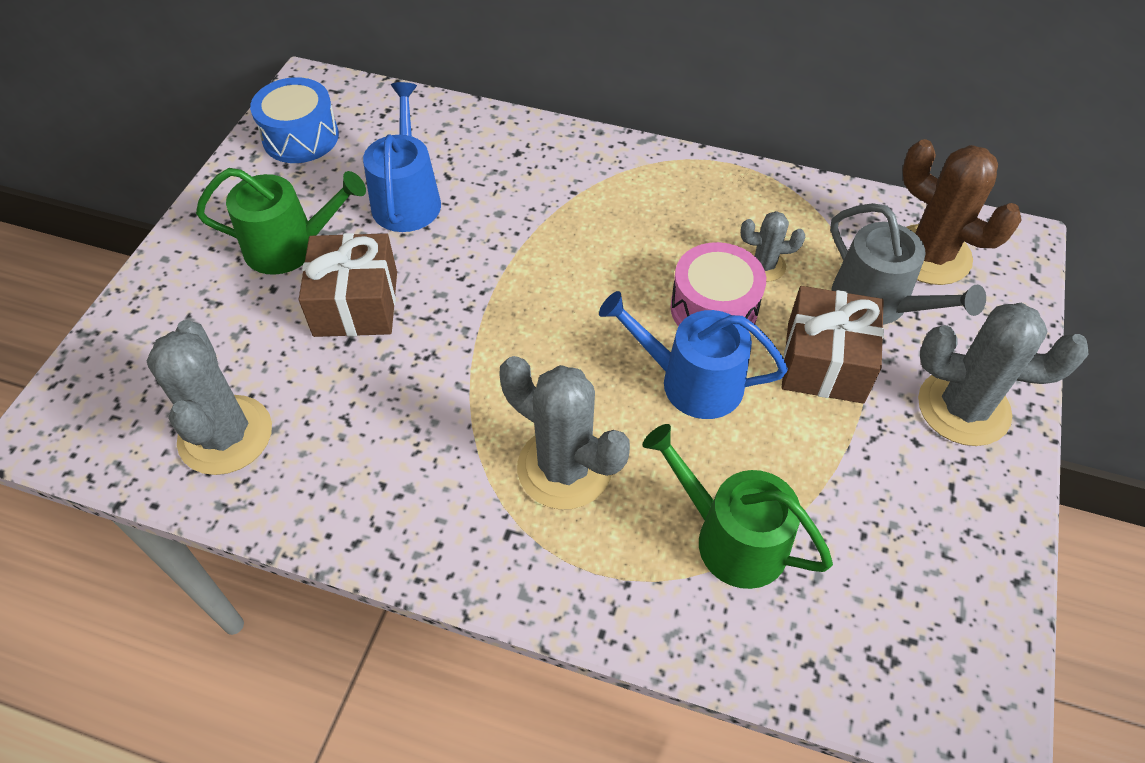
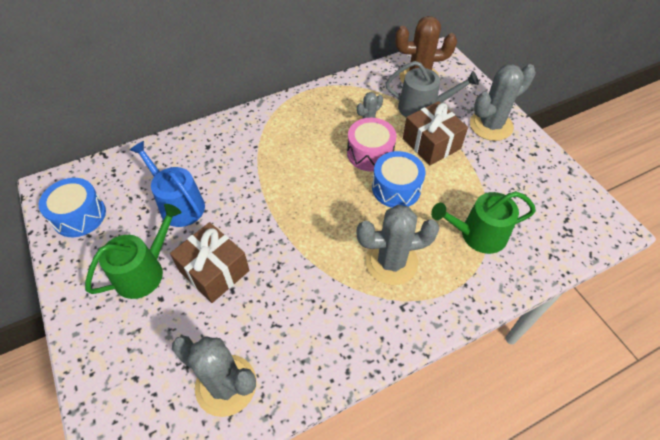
camera: 45 degrees left, 0 degrees up
blue watering can [599,291,788,419] -> blue drum [372,151,426,208]

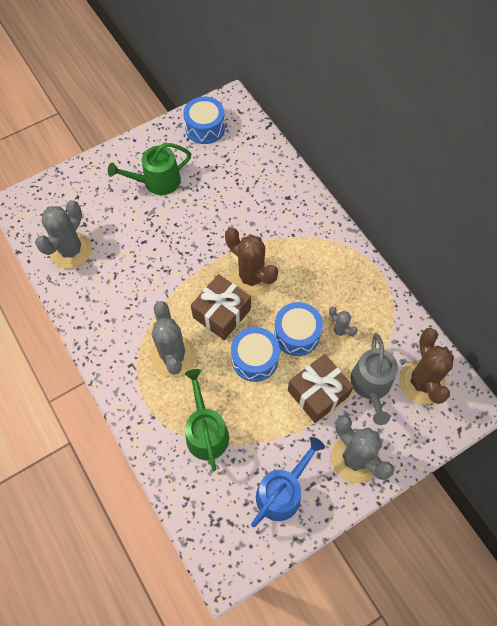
camera: 85 degrees right, 10 degrees up
green watering can [85,204,182,299] -> green watering can turned 120 degrees clockwise [108,143,191,195]
blue watering can [130,141,205,227] -> blue watering can moved to [251,437,325,527]
brown gift [170,222,250,303] -> brown gift moved to [191,274,251,340]
pink drum [347,118,397,171] -> blue drum [274,302,323,356]
none -> brown cactus [225,228,278,297]

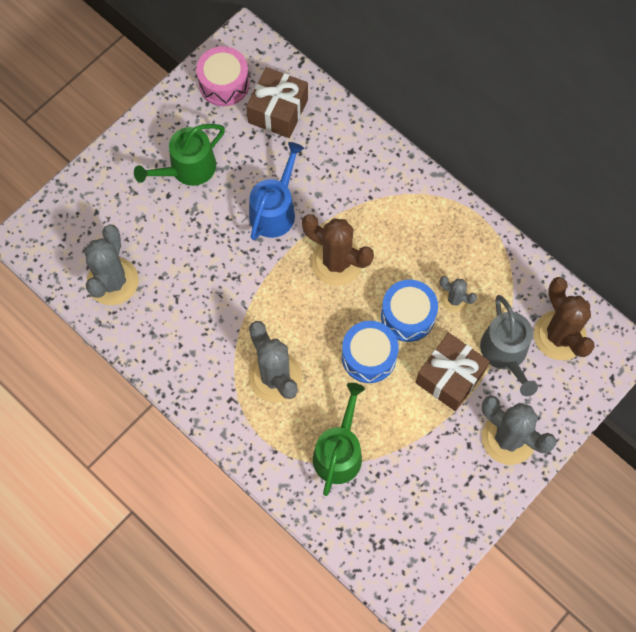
camera: 15 degrees left, 5 degrees up
blue drum [183,97,225,144] -> pink drum [196,46,249,106]
green watering can [185,369,229,471] -> green watering can turned 45 degrees clockwise [313,383,365,496]
brown gift [191,274,251,340] -> brown gift moved to [246,67,308,138]
blue watering can [251,437,325,527] -> blue watering can moved to [249,142,304,240]

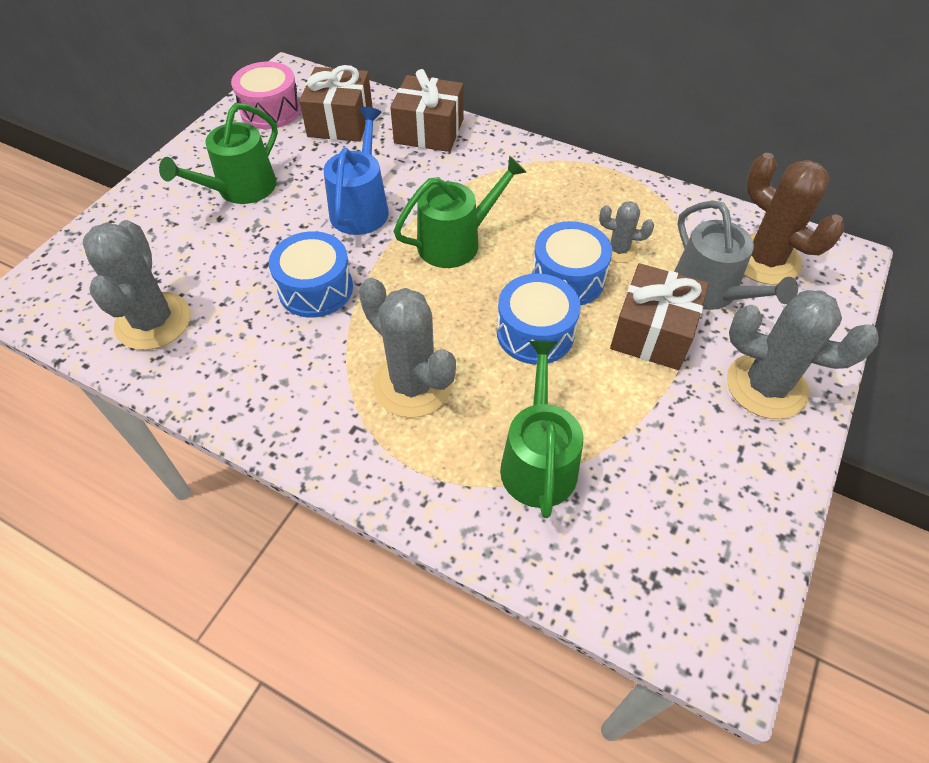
camera: 15 degrees left, 15 degrees down
brown cactus [302,214,374,286] -> green watering can [394,156,526,268]
none -> blue drum [269,231,353,318]
none -> brown gift [390,69,463,152]

